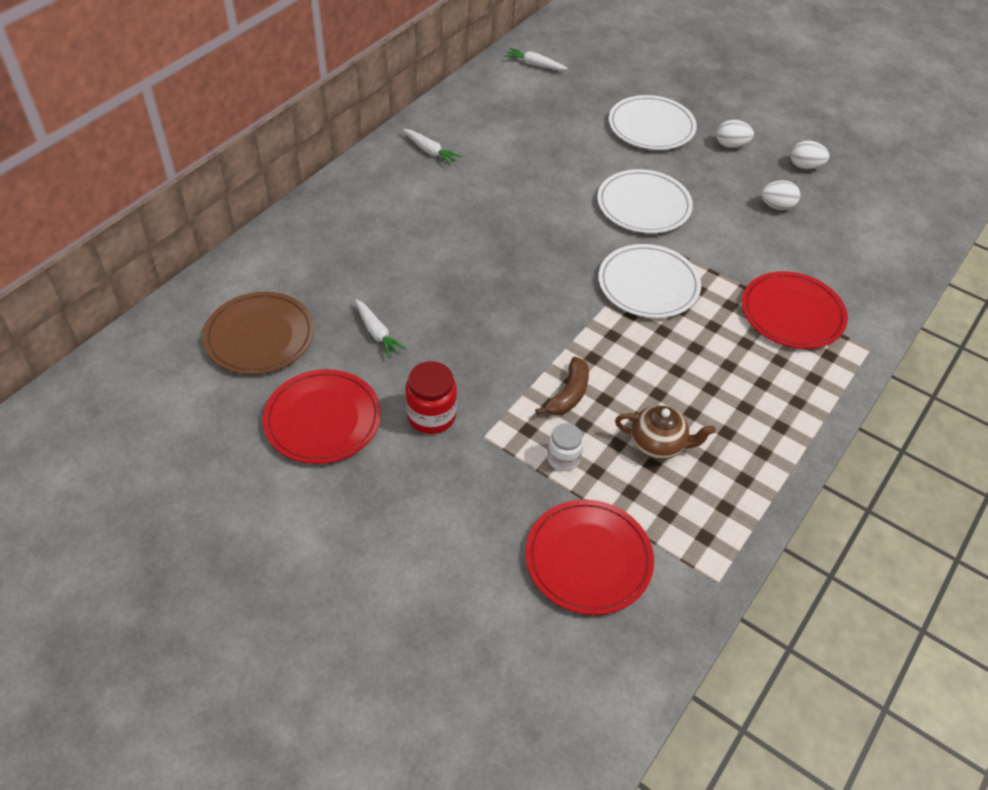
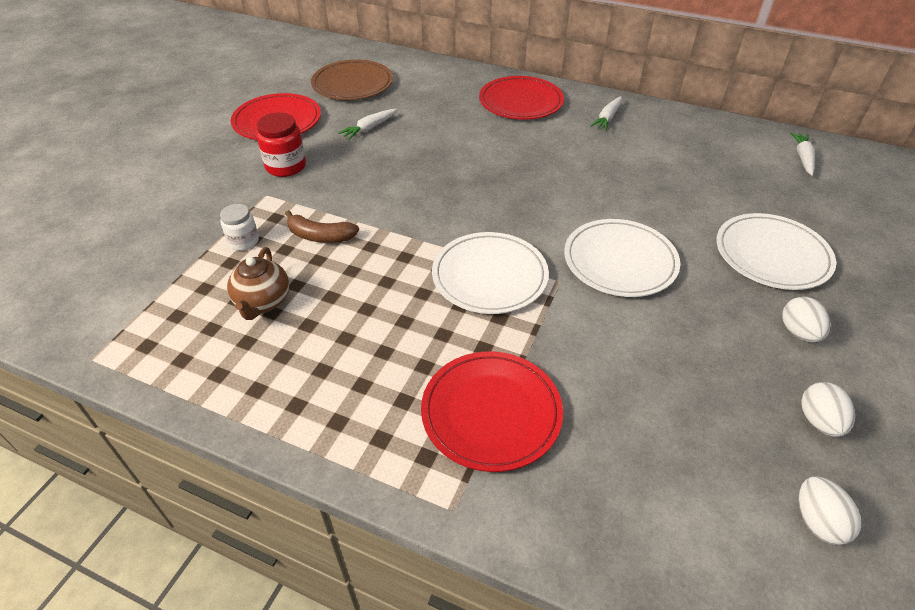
camera: 80 degrees right, 5 degrees down
red plate [525,500,654,615] -> red plate moved to [479,76,564,120]
white egg [761,180,800,210] -> white egg moved to [799,476,861,545]

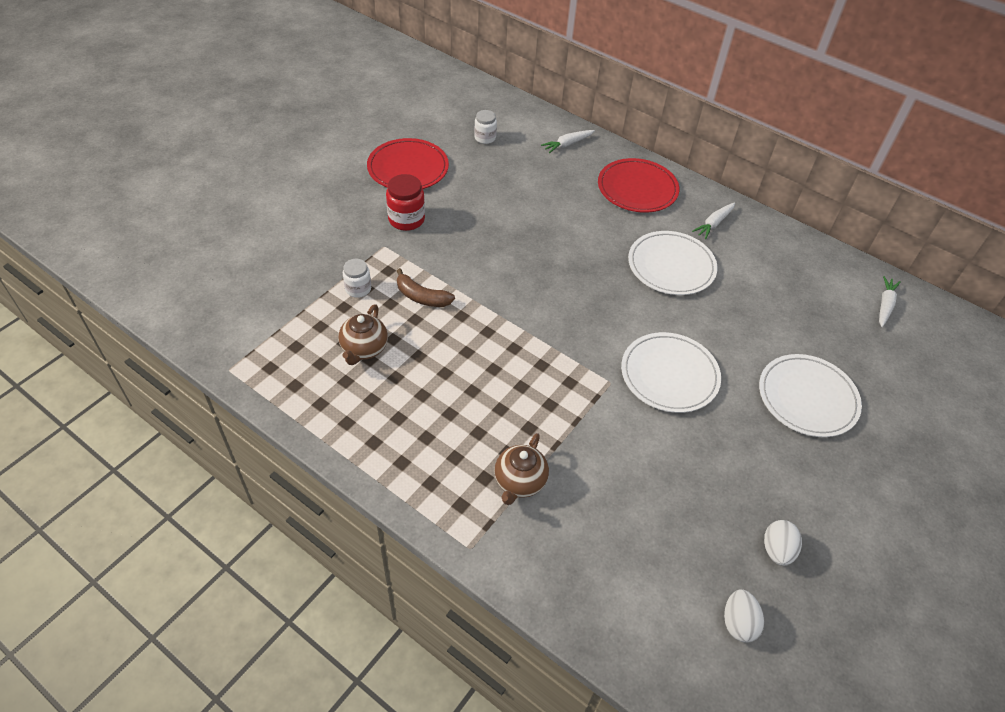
camera: 10 degrees right, 5 degrees up
brown plate [311,60,393,100] -> white jar [474,110,497,144]
white carrot [338,109,398,140] -> white carrot moved to [541,130,595,154]
red plate [421,351,563,472] -> brown teapot [494,433,549,505]
white plate [432,232,549,314] -> white plate moved to [628,231,718,295]
white egg [782,297,830,342] -> none

